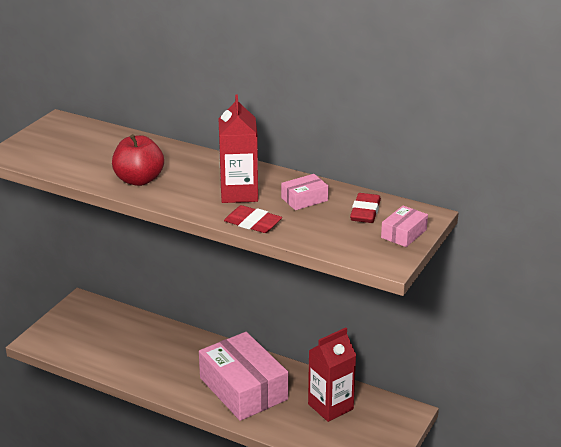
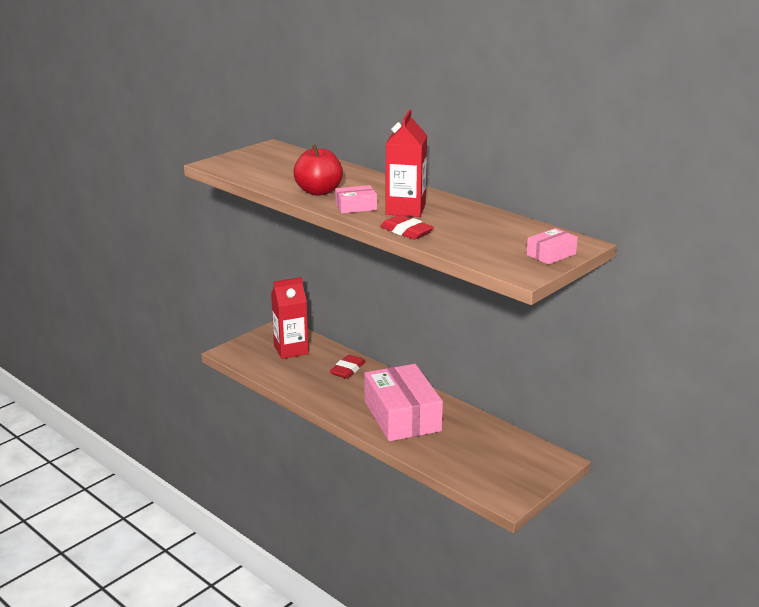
camera: 15 degrees right, 5 degrees down
pink box [281,174,328,210] -> pink box moved to [335,185,377,213]
red carton [308,327,356,422] -> red carton moved to [271,277,309,359]
red eraser [350,193,381,223] -> red eraser moved to [330,355,365,379]

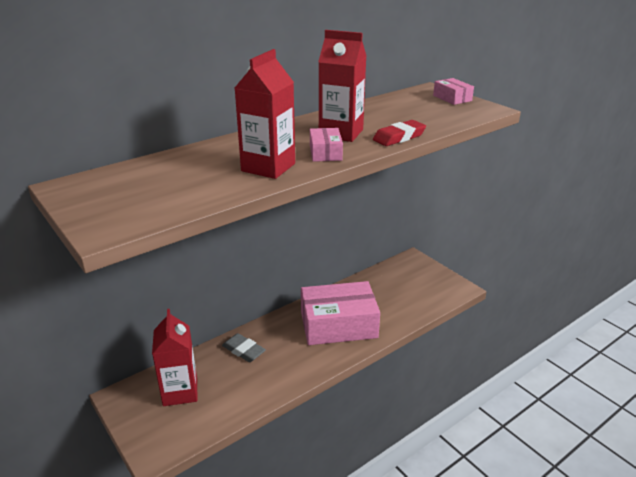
camera: 80 degrees left, 5 degrees up
red apple [293,145,343,196] -> red carton [235,49,295,179]
red eraser [330,355,365,379] -> grey eraser [222,333,266,362]

